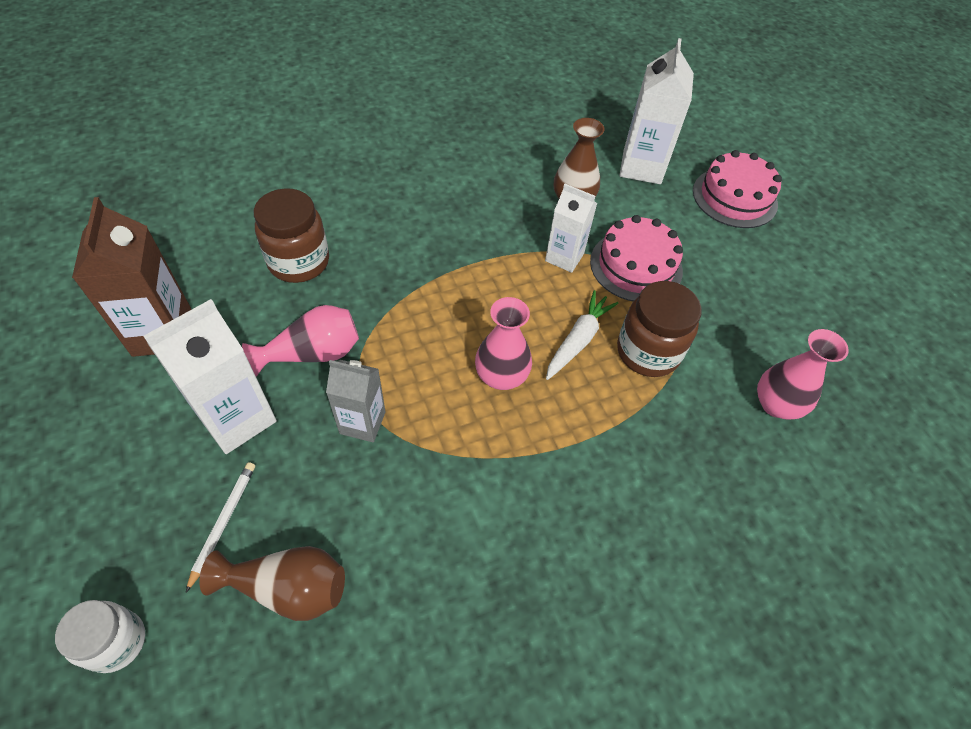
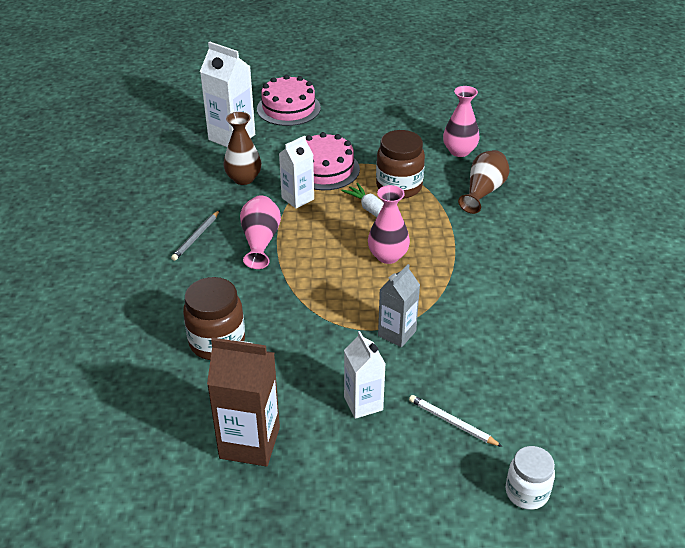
camera: 65 degrees left, 15 degrees down
white carton [143,299,277,454] -> white carton [344,331,385,419], size x0.64
brown vase [199,546,345,621] -> brown vase moved to [458,150,510,214]
pink vase [242,305,359,376] -> pink vase moved to [240,196,281,269]
none -> grey pencil [171,210,220,261]

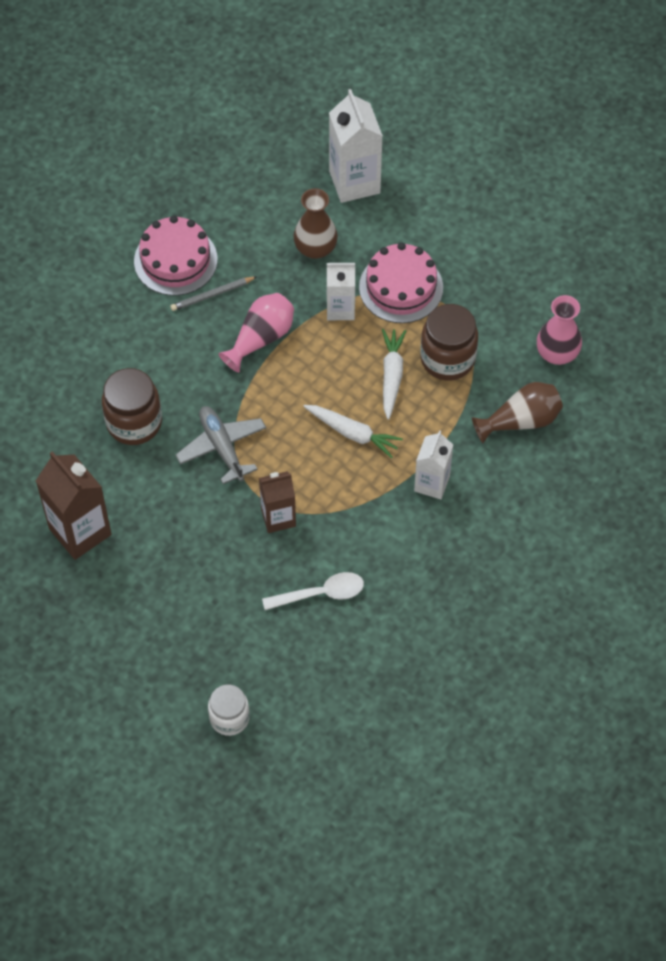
camera: 40 degrees right, 20 degrees up
pink cake [257,75,321,126] -> pink cake moved to [134,216,217,296]
white carton [344,331,385,419] -> white carton moved to [414,430,453,499]
pink vase [368,185,410,264] -> white carrot [303,405,403,458]
grey carton [378,264,420,347] -> brown carton [259,471,296,533]
white pencil [409,395,502,447] -> none
none -> grey plane [176,406,266,484]
none -> white spoon [262,572,364,610]

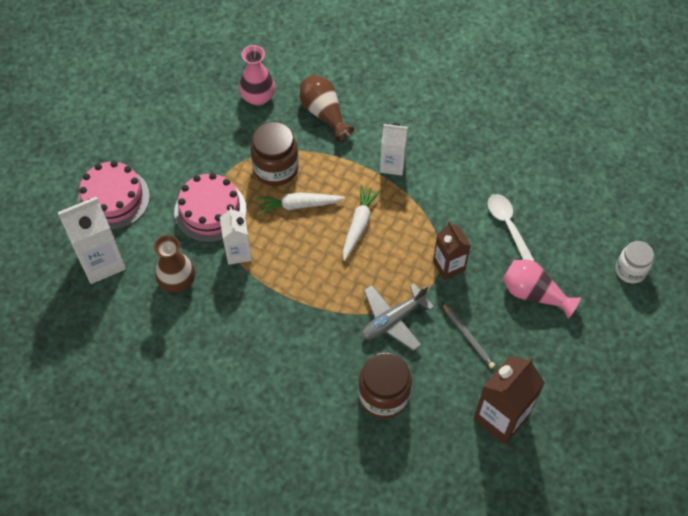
camera: 100 degrees left, 0 degrees up
pink cake [134,216,217,296] -> pink cake moved to [77,161,150,230]
grey pencil [170,276,257,311] -> grey pencil moved to [442,303,495,369]
pink vase [218,293,294,372] -> pink vase moved to [503,260,581,319]

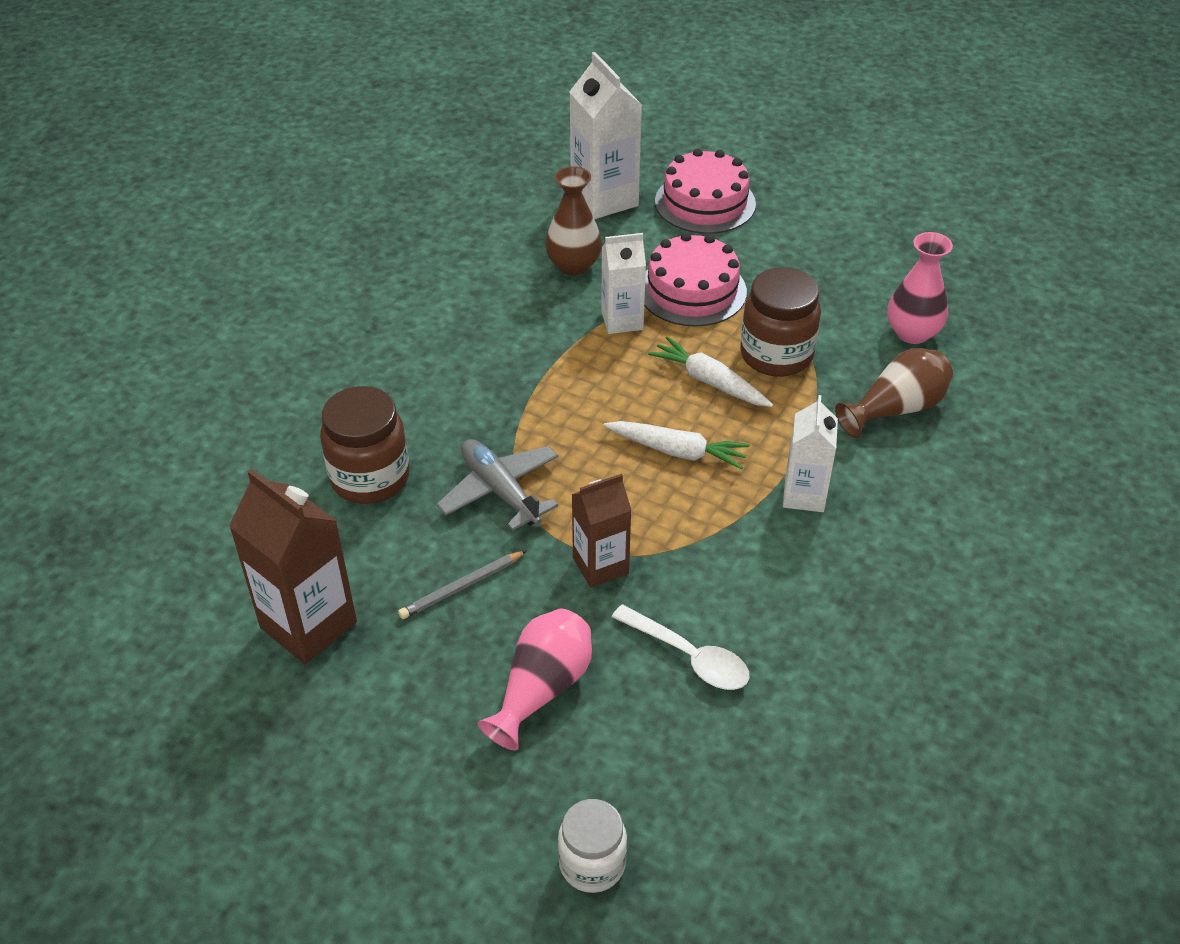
camera: 90 degrees right, 15 degrees down
white carrot [257,192,345,214] -> white carrot turned 45 degrees counterclockwise [648,336,773,407]
white spoon [488,194,535,261] -> white spoon turned 60 degrees clockwise [612,604,749,690]

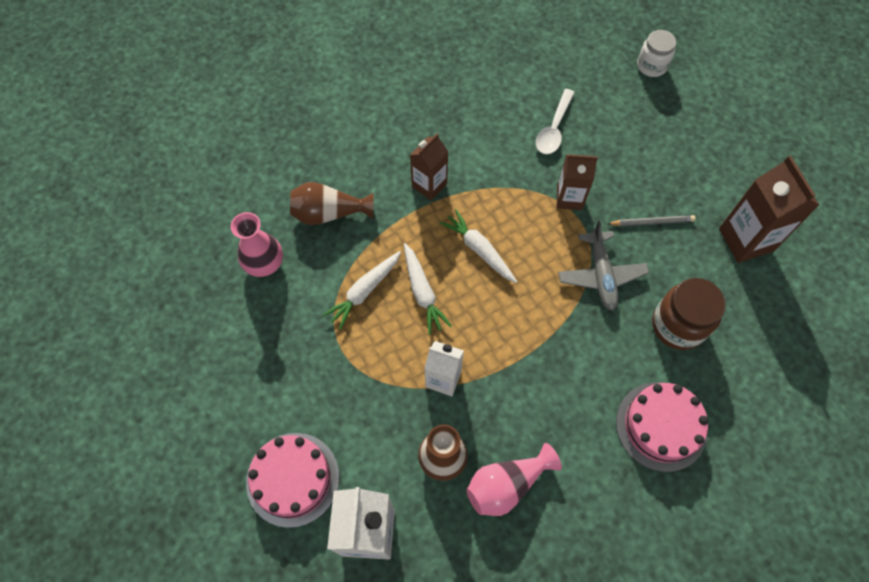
camera: 150 degrees left, 20 degrees up
pink vase [478,609,592,751] -> pink vase moved to [467,443,562,516]
white spoon [612,604,749,690] -> white spoon turned 135 degrees counterclockwise [536,89,575,154]
pink cake [644,232,747,327] -> pink cake moved to [616,382,708,472]
brown jar [741,267,821,377] -> white carrot [323,251,401,330]
white carton [783,395,838,512] -> brown carton [410,133,448,201]

